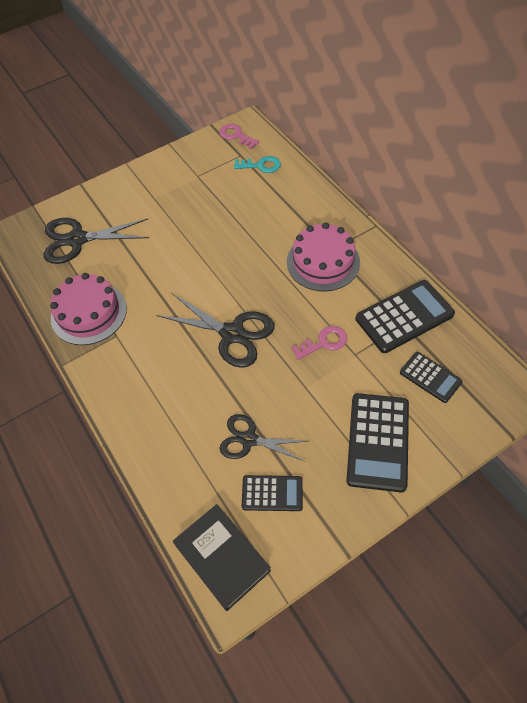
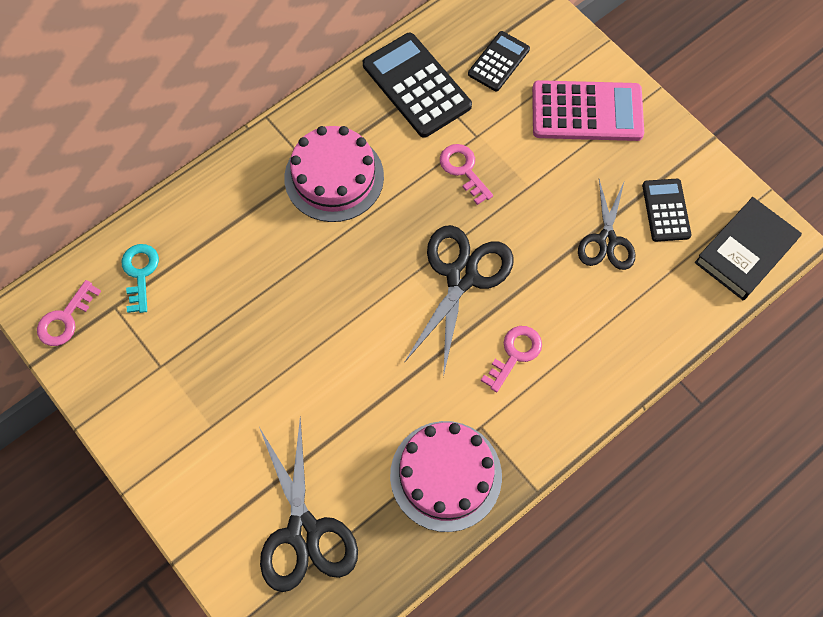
camera: 100 degrees left, 10 degrees up
black calculator [346,393,409,492] -> pink calculator [532,80,644,141]
none -> pink key [481,326,542,392]

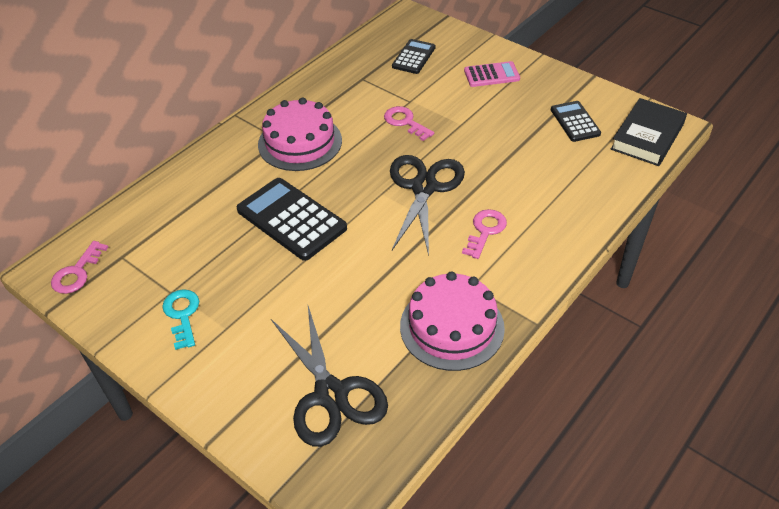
camera: 10 degrees left, 20 degrees down
turquoise key [121,244,159,313] -> turquoise key moved to [162,289,199,350]
black calculator [363,33,472,138] -> black calculator moved to [237,178,347,261]
pink calculator [532,80,644,141] -> pink calculator [464,61,520,87], size x0.59
black scissors [578,179,635,270] -> none

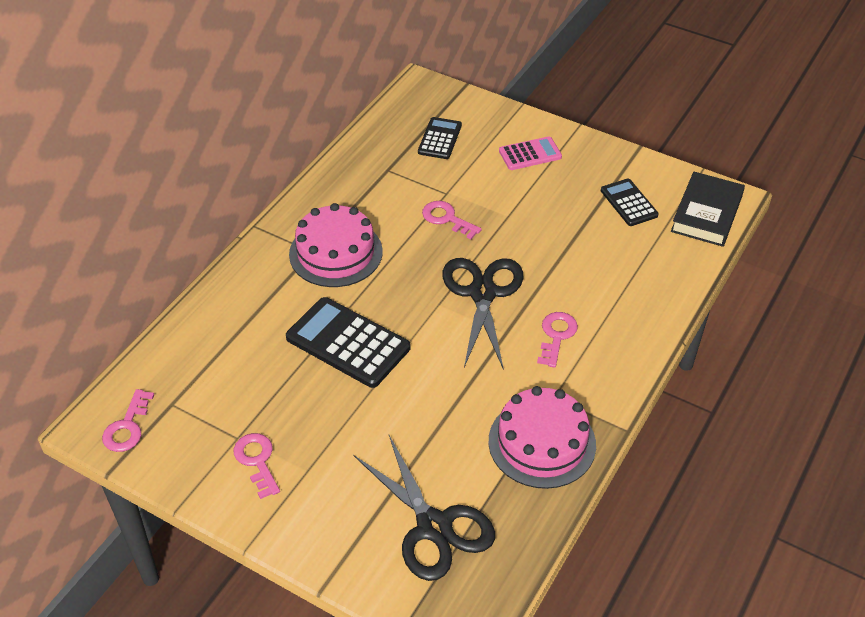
camera: 10 degrees left, 0 degrees up
turquoise key [162,289,199,350] -> pink key [233,433,280,499]

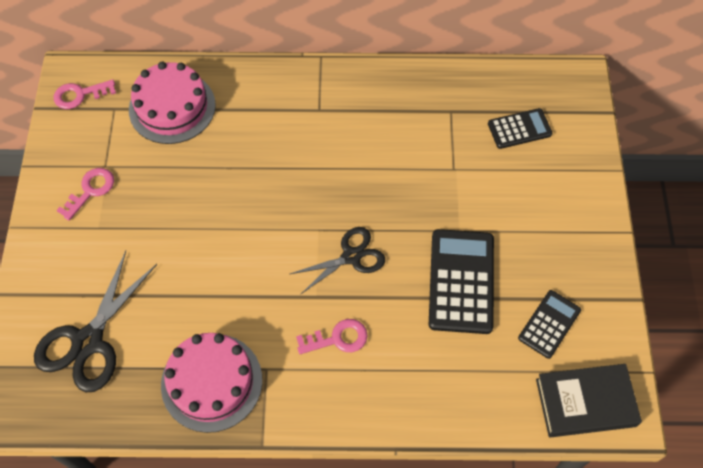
camera: 60 degrees right, 15 degrees up
black calculator [286,297,410,388] -> black calculator moved to [429,229,494,334]
pink cake [289,203,383,287] -> pink cake moved to [129,62,216,144]
pink key [422,201,482,239] -> none
black scissors [442,258,523,370] -> black scissors [290,227,385,295], size x0.66
pink calculator [499,136,562,170] -> none

